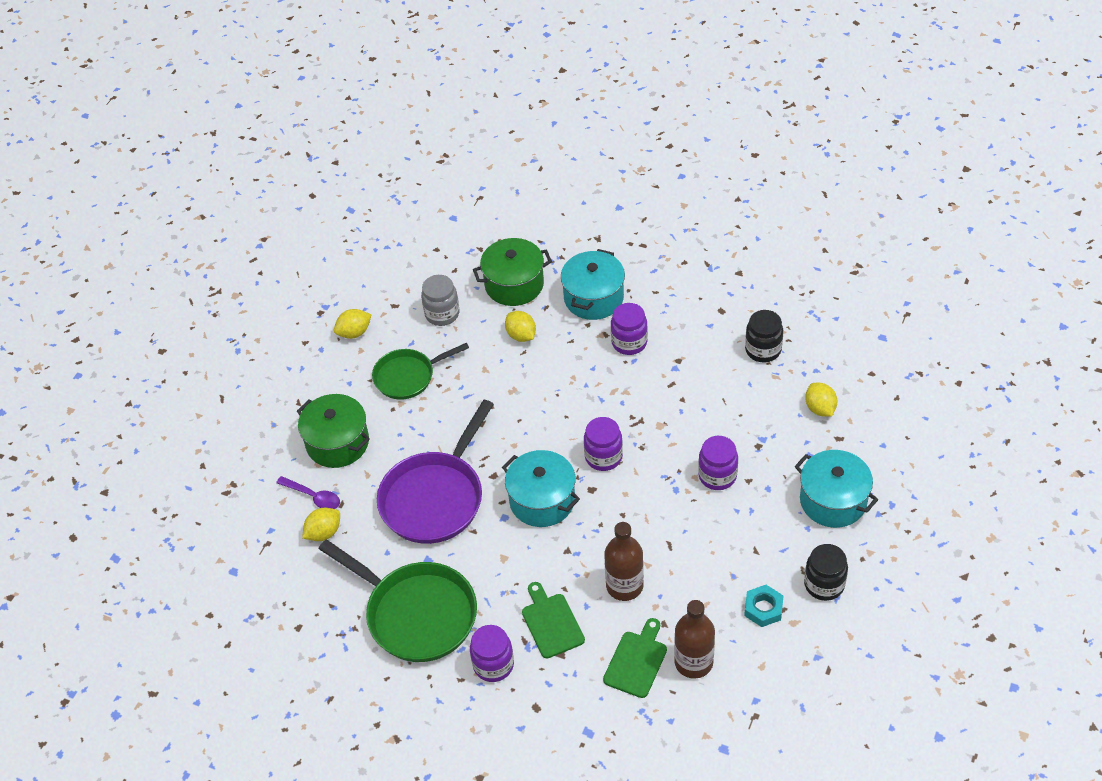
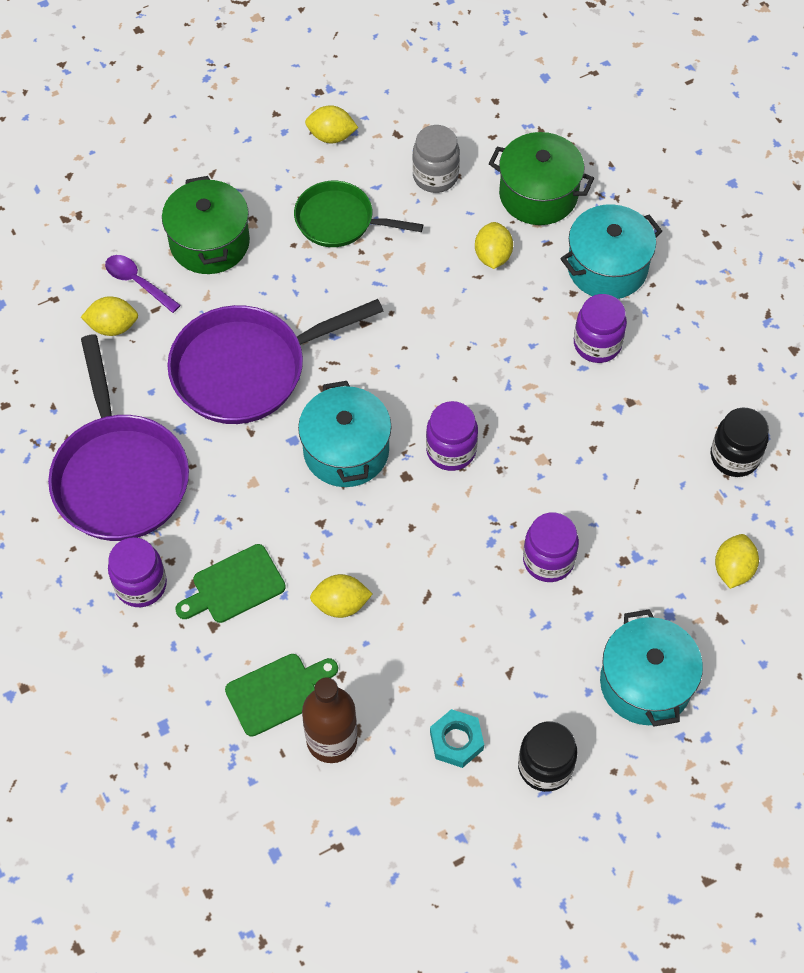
camera: 35 degrees right, 10 degrees up
purple spoon [276,476,340,509] -> purple spoon turned 150 degrees clockwise [105,255,181,313]
green pan [318,539,477,662] -> purple pan [48,335,189,541]
green cutting board [522,582,585,658] -> green cutting board turned 135 degrees counterclockwise [175,544,286,623]
brown bottle [604,522,644,601] -> yellow lemon [310,574,372,618]

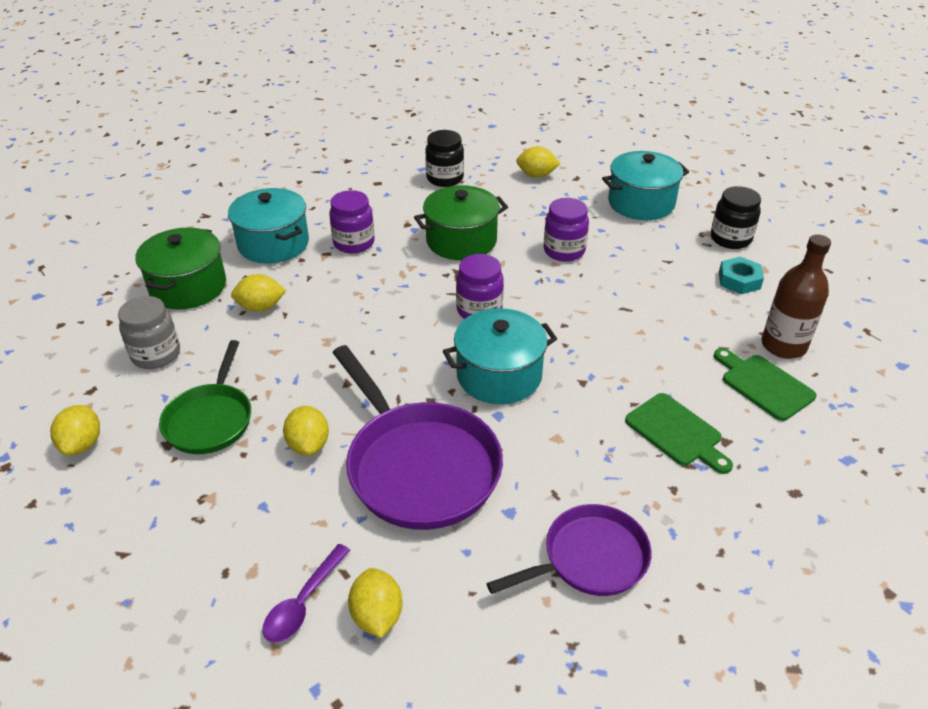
camera: 100 degrees left, 20 degrees down
purple pan [48,335,189,541] -> purple pan [486,504,652,596], size x0.61
purple jar [108,537,167,607] -> none
green pot [162,176,250,274] -> green pot moved to [414,185,508,260]
yellow lemon [310,574,372,618] -> yellow lemon moved to [283,406,329,456]

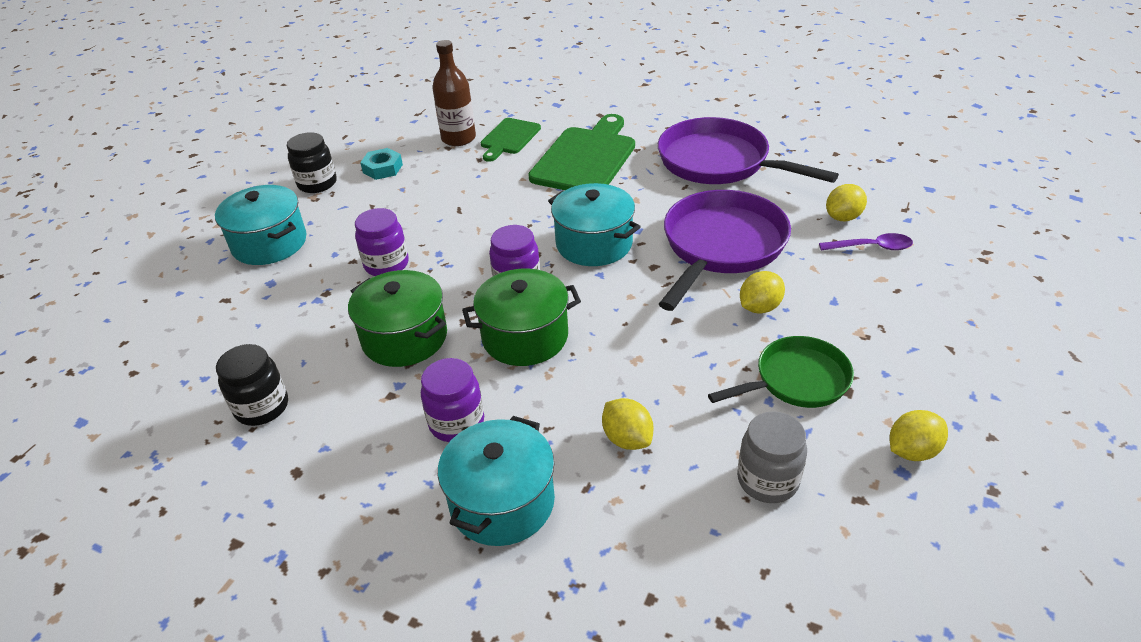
camera: 115 degrees left, 0 degrees up
green pot [136,227,226,310] -> green pot moved to [462,268,581,366]
purple pan [486,504,652,596] -> purple pan [658,117,839,184], size x1.63
yellow lemon [516,146,561,178] -> none
green cutting board [625,393,733,474] -> green cutting board [528,114,635,190], size x1.75

